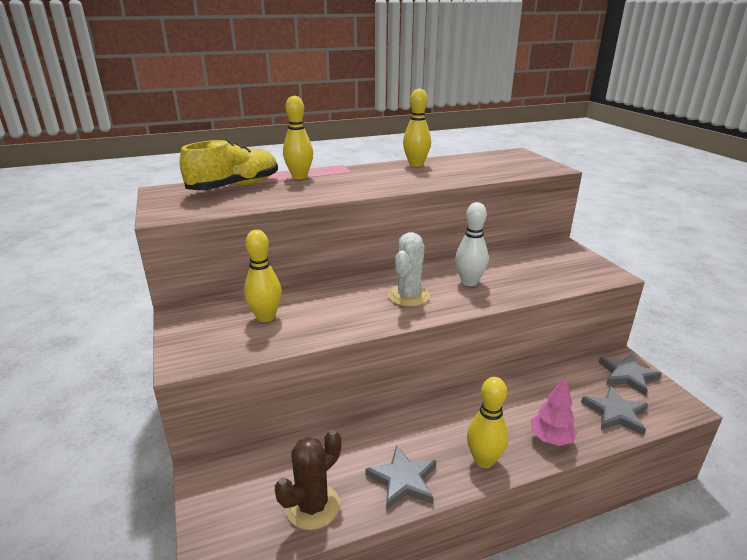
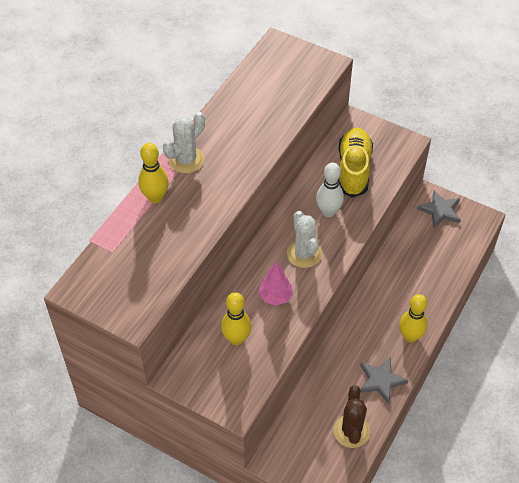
camera: 40 degrees left, 25 degrees up
yellow shoe [180,140,278,190] -> yellow shoe moved to [338,128,373,198]
yellow bowling pin [403,88,431,167] -> none
pink tree [531,377,577,446] -> pink tree moved to [258,261,293,306]
grey star [581,386,648,435] -> none
none -> white cactus [163,112,205,174]

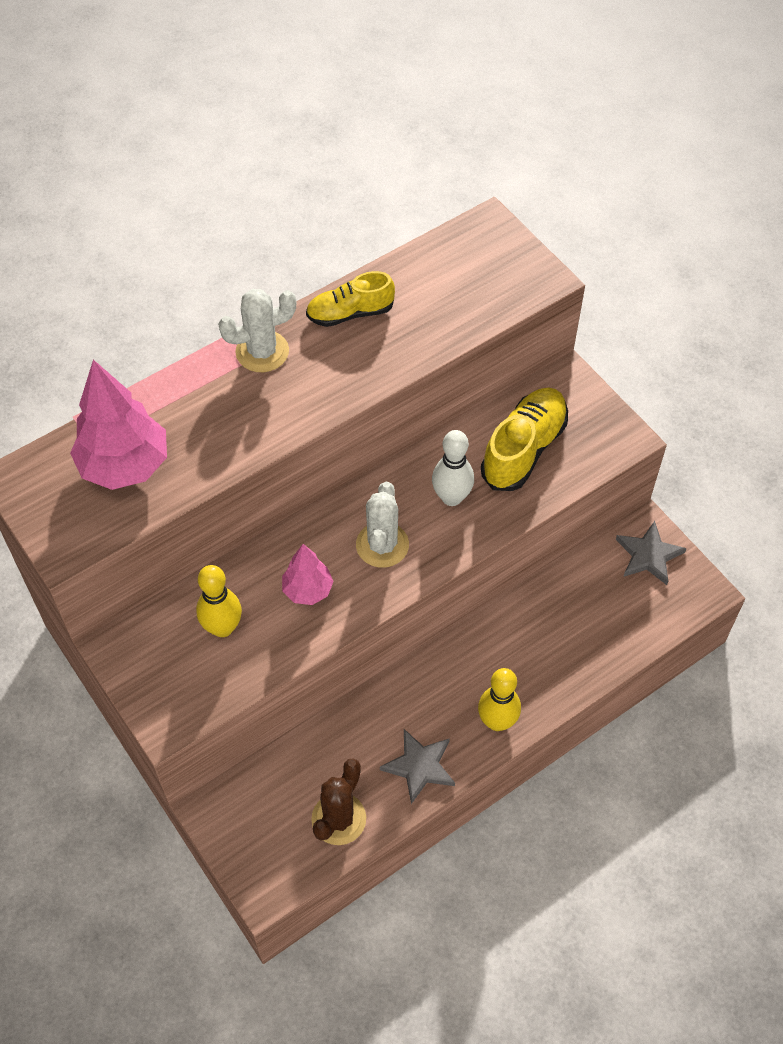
camera: 25 degrees right, 5 degrees up
yellow bowling pin [138,143,169,203] -> none
none -> pink tree [70,360,167,490]
none -> yellow shoe [306,271,395,327]

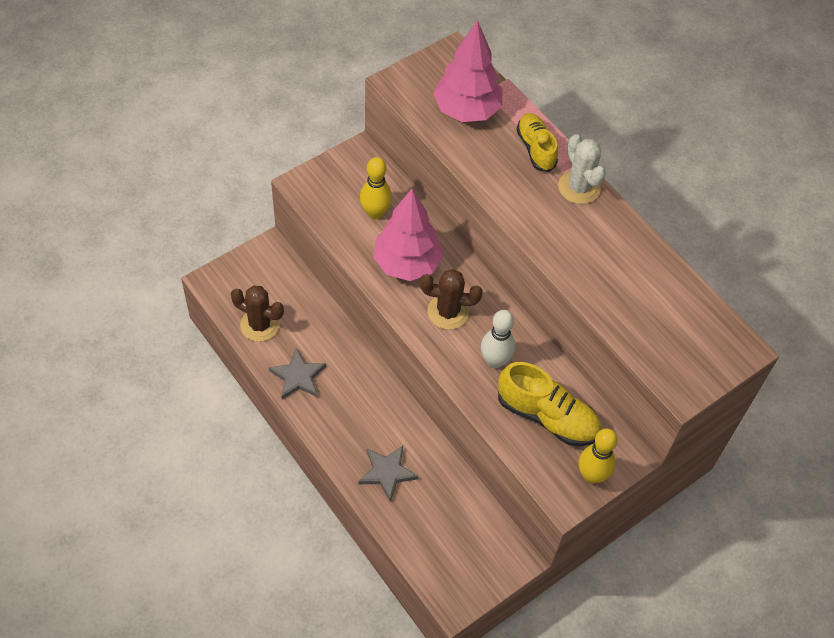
camera: 85 degrees right, 0 degrees up
pink tree [282,544,334,605] -> pink tree [373,189,444,281], size x1.78
yellow shoe [306,271,395,327] -> yellow shoe moved to [516,113,558,172]
white cactus [356,482,409,568] -> brown cactus [420,269,483,330]
yellow bowling pin [478,668,521,731] -> yellow bowling pin moved to [579,428,618,484]
grey star [616,521,687,585] -> grey star moved to [358,446,418,502]

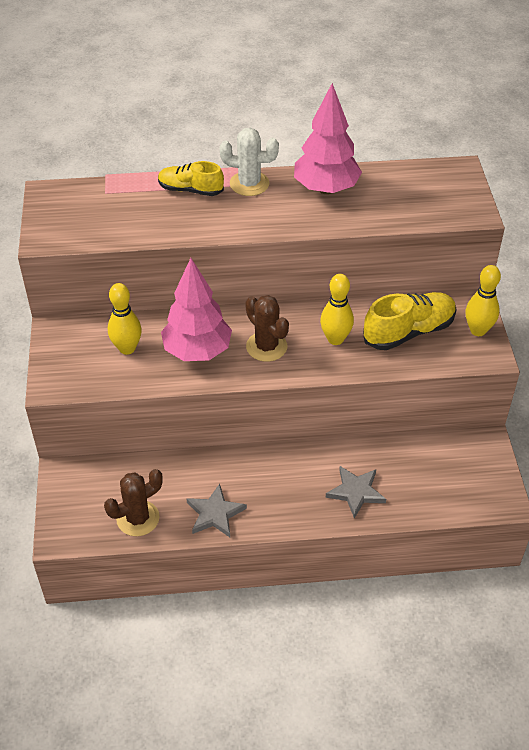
camera: 55 degrees left, 10 degrees down
brown cactus [420,269,483,330] -> brown cactus turned 75 degrees counterclockwise [245,295,289,362]
pink tree [433,20,502,122] -> pink tree moved to [294,83,362,194]
white bowling pin [481,310,516,368] -> yellow bowling pin [320,274,354,345]

